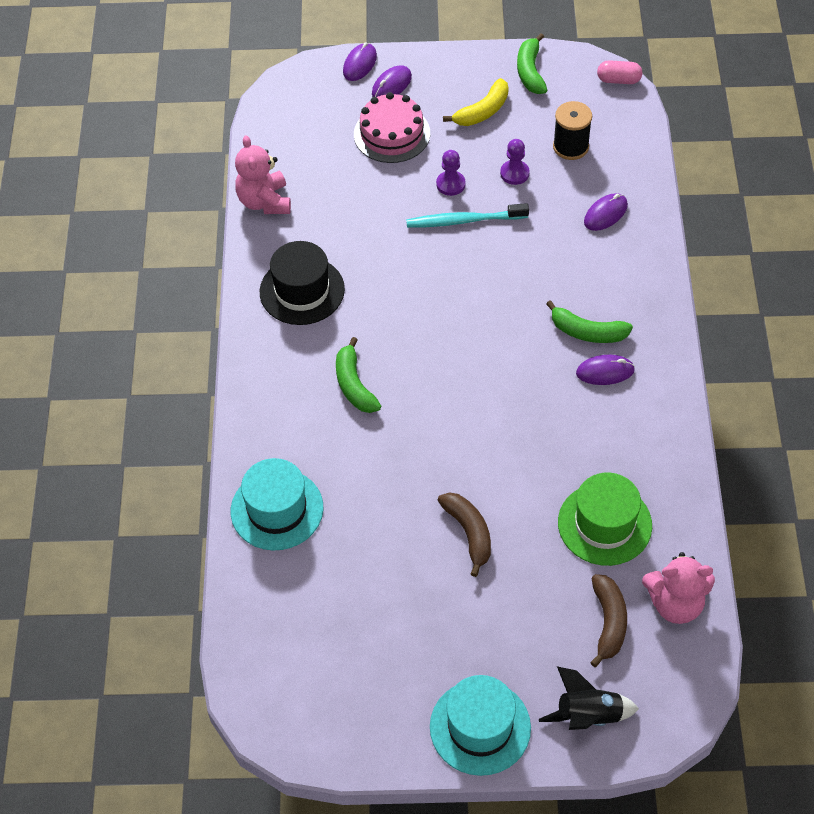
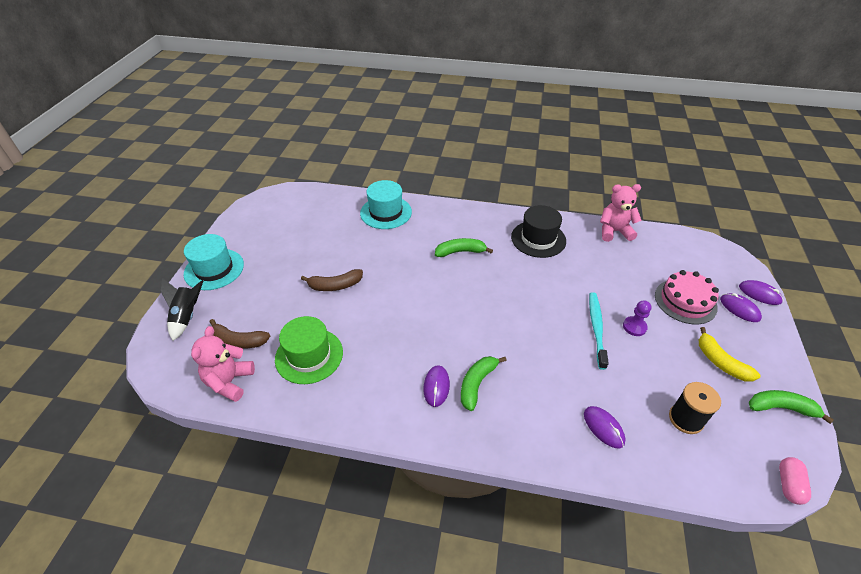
camera: 100 degrees right, 10 degrees down
purple pawn [500,139,530,185] -> none

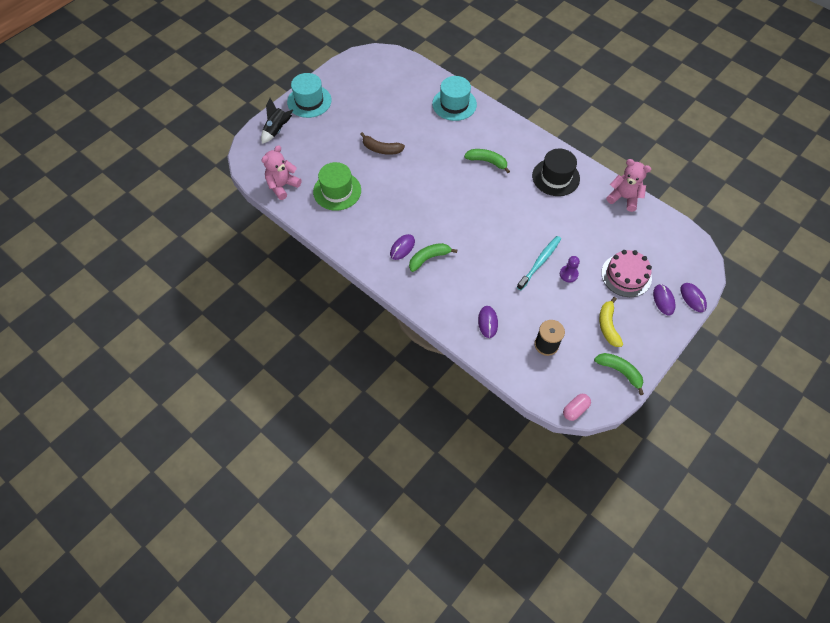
camera: 30 degrees right, 15 degrees up
brown banana [210,319,270,349] -> none

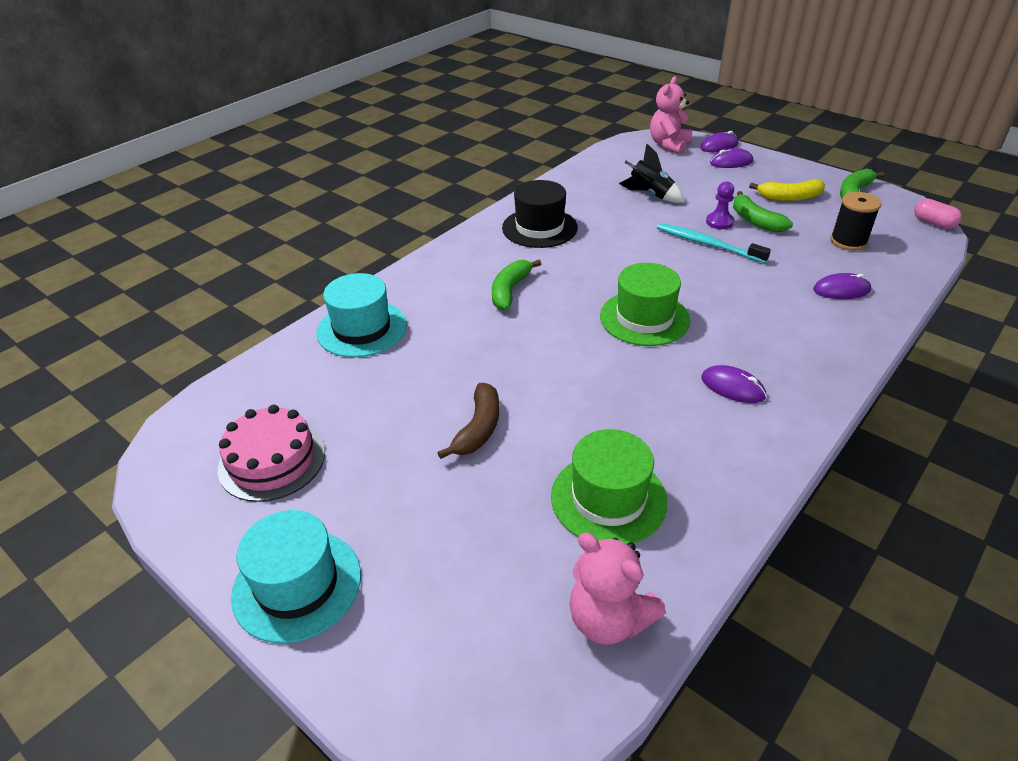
camera: 90 degrees left, 20 degrees down
black rocket [261,98,293,144] -> black rocket moved to [619,144,684,203]
green banana [409,243,457,272] -> green banana moved to [733,191,793,232]
pink cake [601,250,652,297] -> pink cake moved to [218,405,325,502]
pink teddy bear [606,159,651,212] -> pink teddy bear moved to [650,76,692,154]
none -> green hat [600,263,690,346]

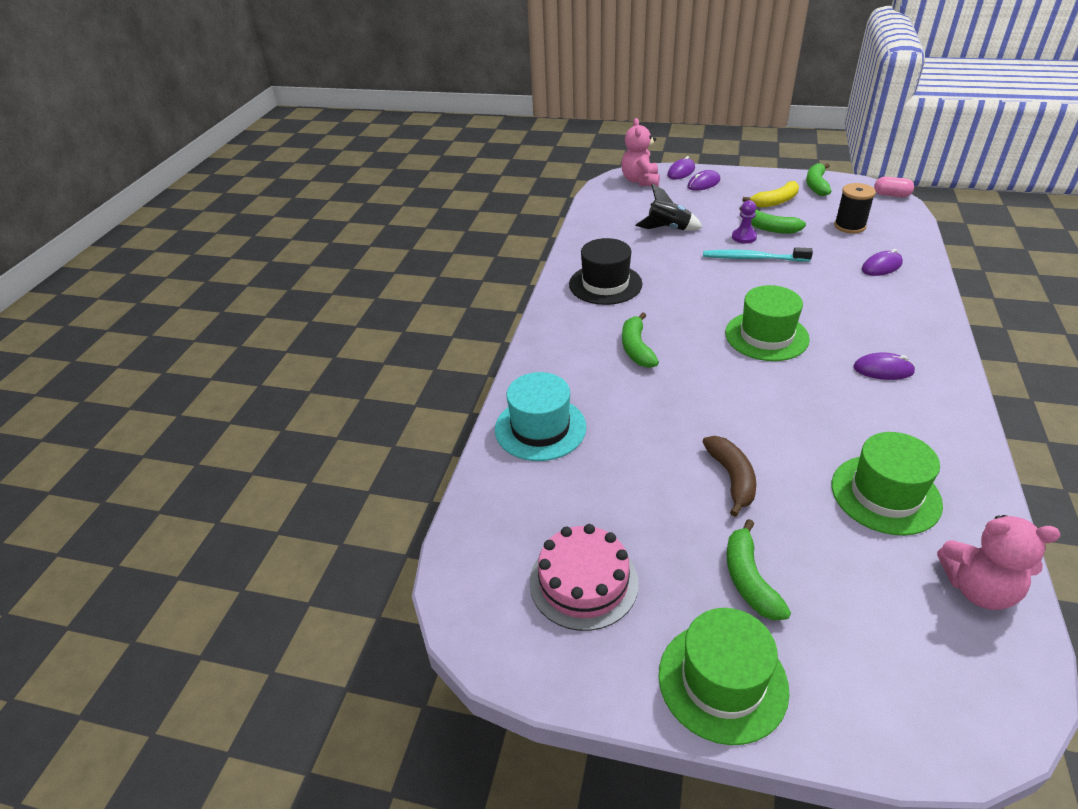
camera: 25 degrees left, 0 degrees up
turquoise hat [231,510,361,643] -> green hat [659,608,790,745]
none -> green banana [727,519,791,620]

